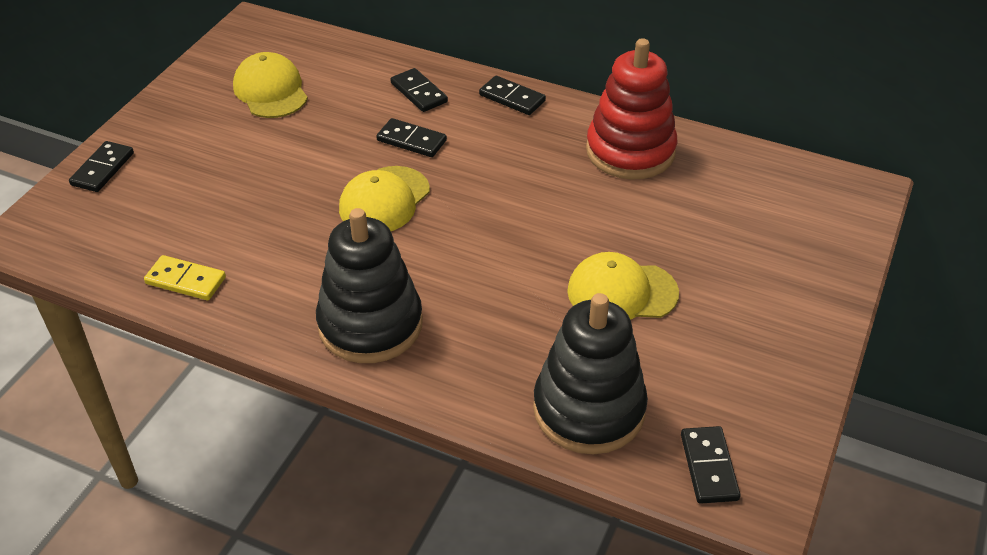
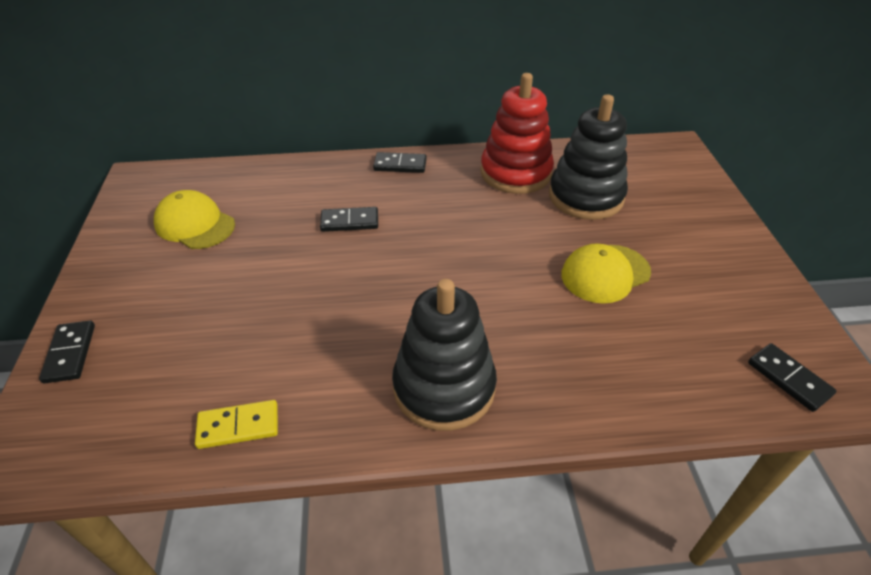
camera: 30 degrees left, 0 degrees up
yellow cap [339,166,430,231] -> none
black domino [391,68,448,112] -> none
black stacking toy [533,293,648,454] -> black stacking toy moved to [549,94,628,220]

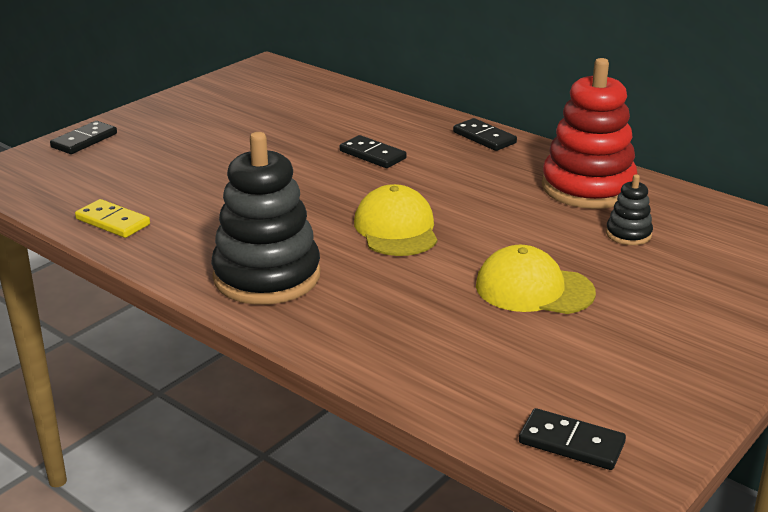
camera: 45 degrees right, 15 degrees down
yellow cap [154,190,235,249] -> yellow cap moved to [354,184,438,256]
black stacking toy [549,94,628,220] -> black stacking toy [606,174,653,245], size x0.45
black domino [748,343,837,412] -> black domino turned 75 degrees counterclockwise [519,408,626,470]

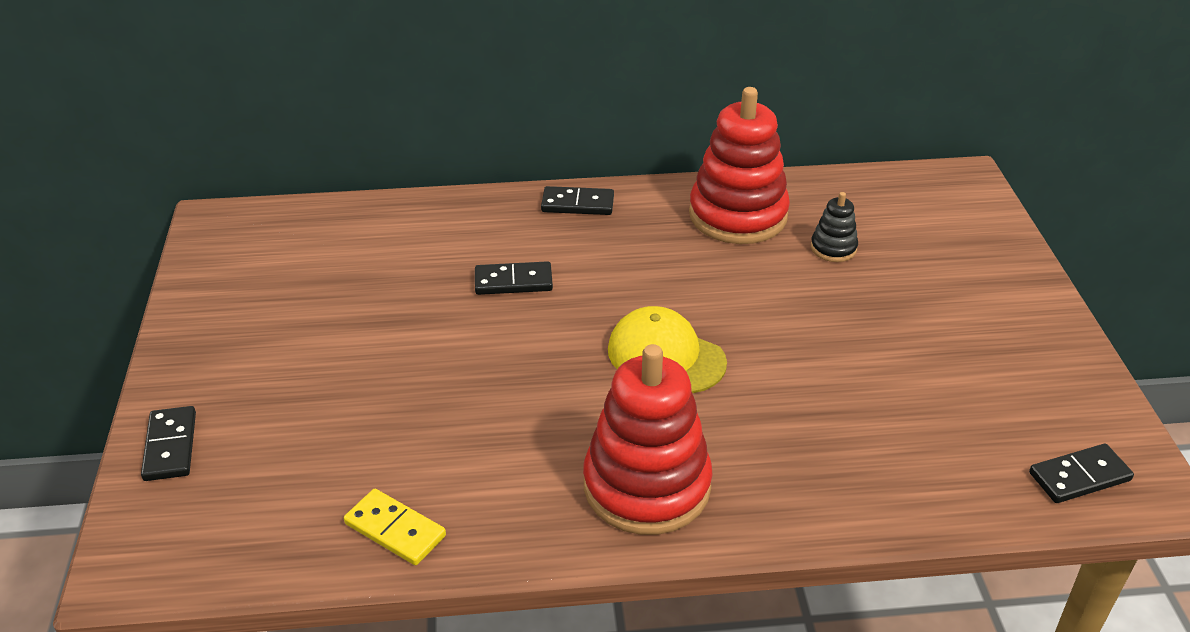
camera: 45 degrees left, 10 degrees up
yellow domino [75,199,150,238] -> yellow domino turned 45 degrees clockwise [344,489,446,565]
black stacking toy [211,132,321,305] -> red stacking toy [583,344,713,535]
yellow cap [476,245,596,314] -> none

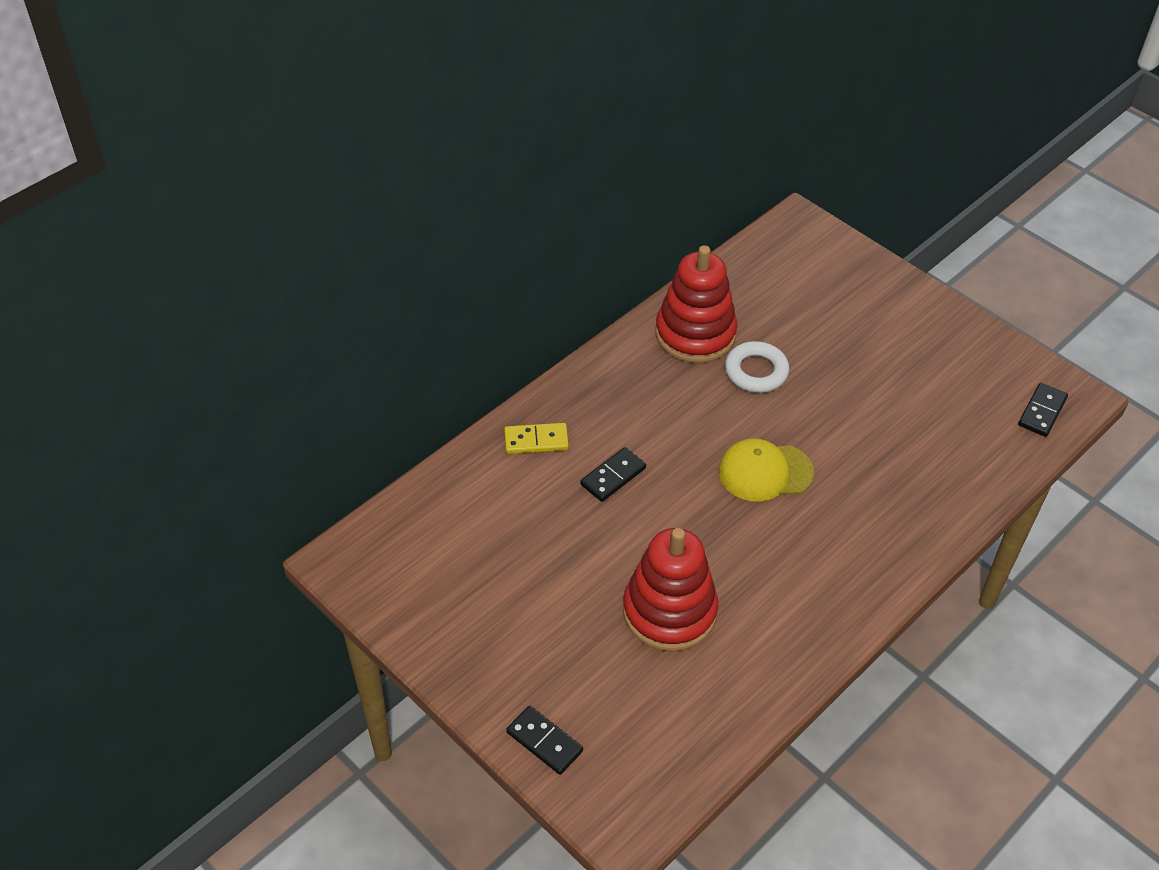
camera: 40 degrees left, 10 degrees up
yellow domino [344,489,446,565] -> yellow domino moved to [504,423,569,454]
black domino [541,186,614,215] -> none
red stacking toy [583,344,713,535] -> red stacking toy moved to [623,528,718,652]
black stacking toy [811,192,858,262] -> none
none -> white ring [725,341,789,393]

